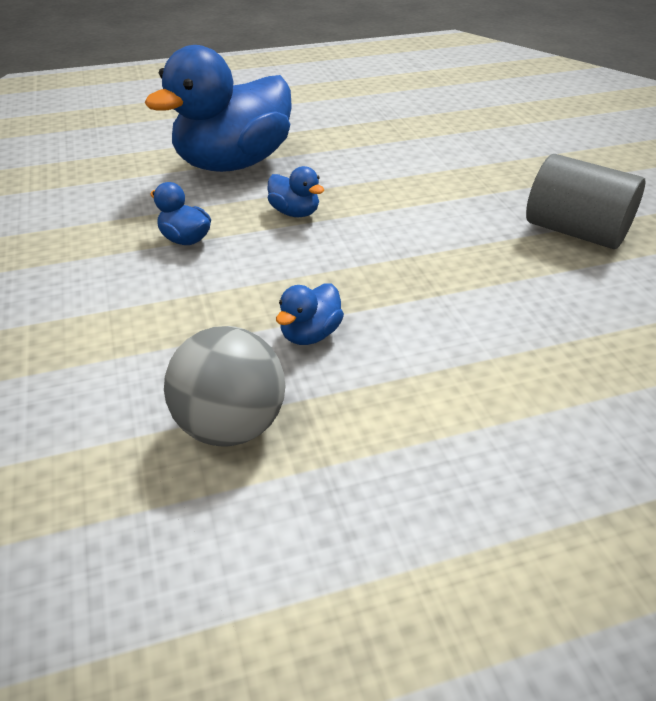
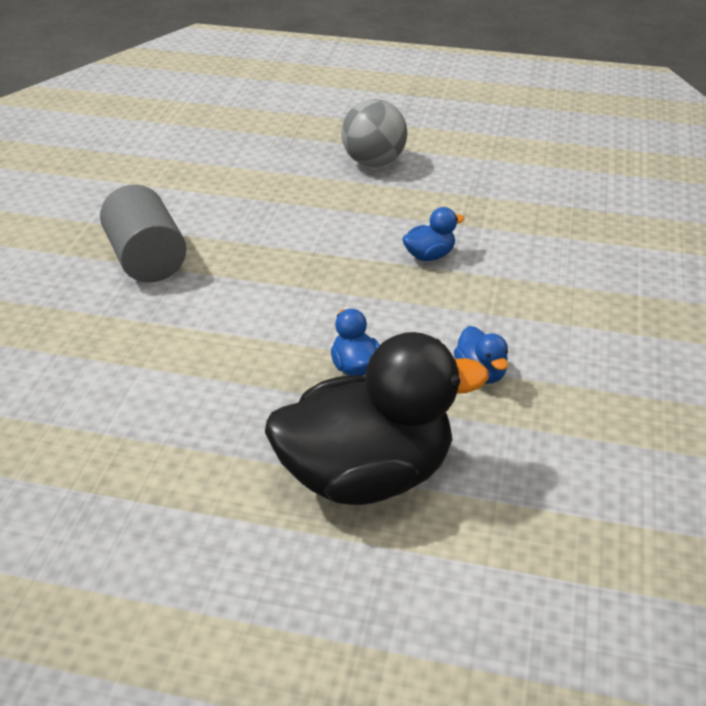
camera: 150 degrees left, 0 degrees up
blue duck [144,45,292,172] -> black duck [265,332,489,505]
grey ball [164,326,285,446] -> grey ball moved to [341,99,407,167]

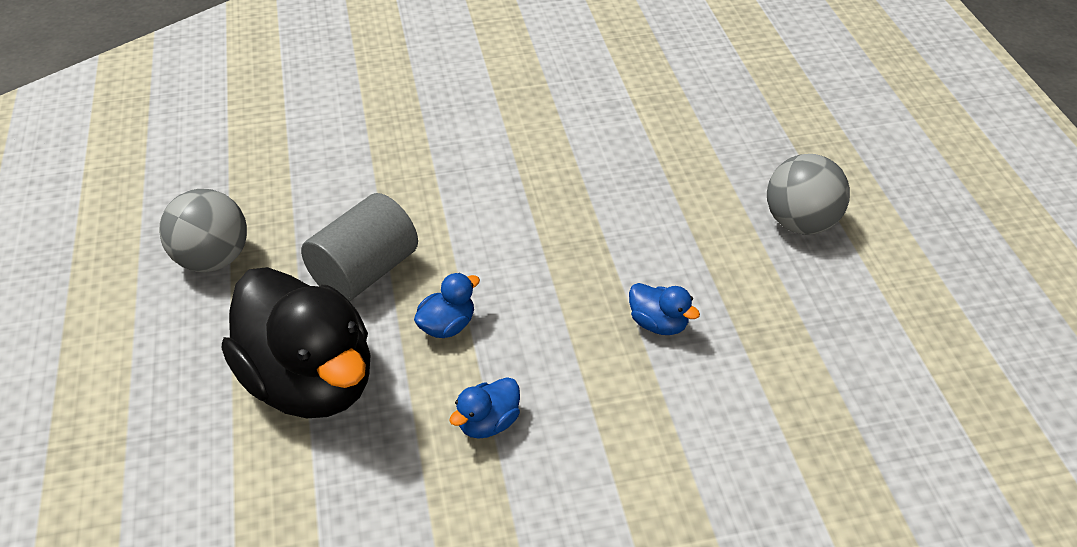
camera: 65 degrees right, 5 degrees up
grey cylinder [100,185,186,283] -> grey cylinder moved to [301,193,418,301]
none -> grey ball [159,189,247,272]

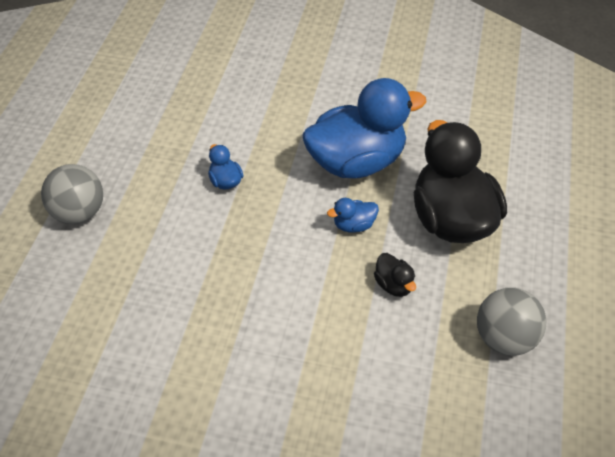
camera: 155 degrees left, 5 degrees up
grey cylinder [301,193,418,301] -> black duck [374,253,416,297]
blue duck [449,377,520,439] -> blue duck [302,78,427,179], size x2.48

